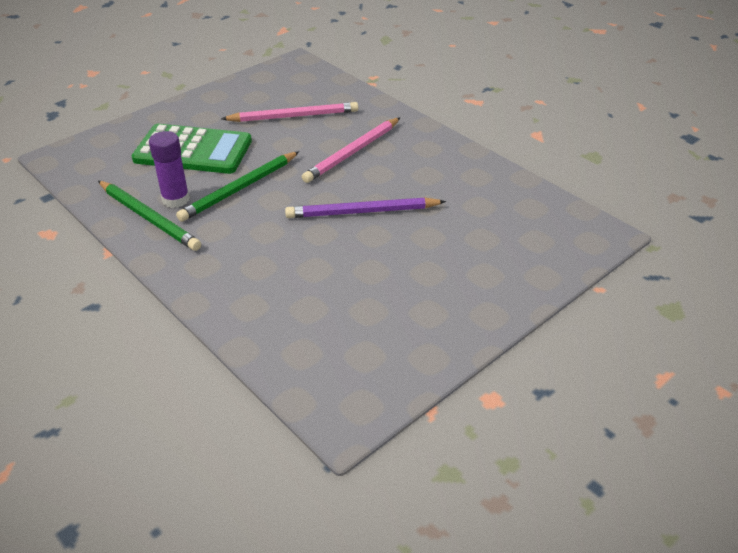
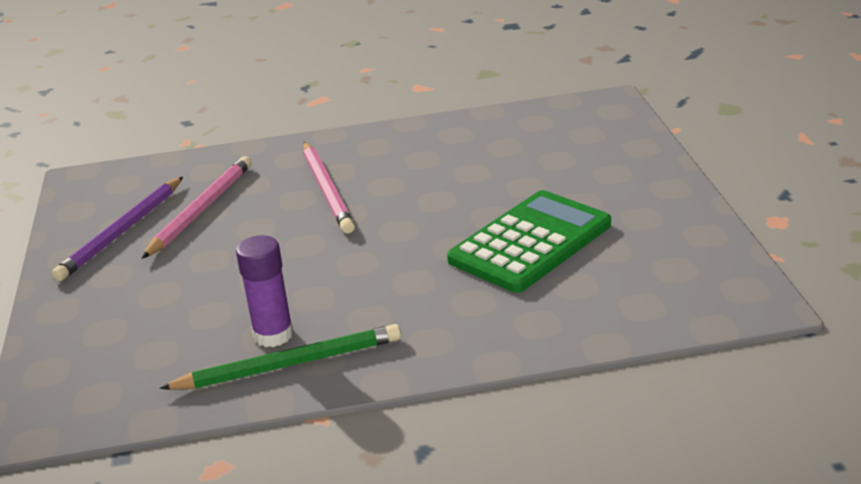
camera: 55 degrees left, 10 degrees down
green calculator [131,124,252,174] -> green calculator moved to [447,190,611,293]
green pencil [176,151,299,222] -> none
purple pencil [285,197,446,218] -> purple pencil moved to [51,177,183,281]

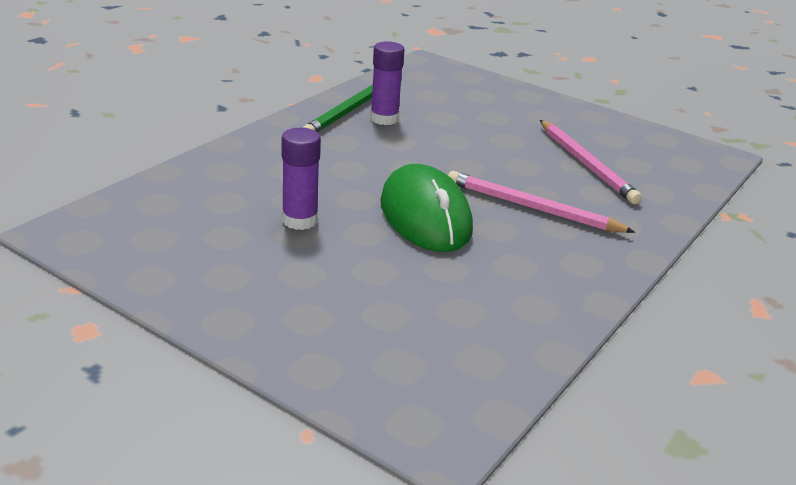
camera: 130 degrees right, 0 degrees up
purple pencil [51,177,183,281] -> none
green calculator [447,190,611,293] -> purple glue stick [282,128,321,230]
none -> green mouse [380,164,473,252]

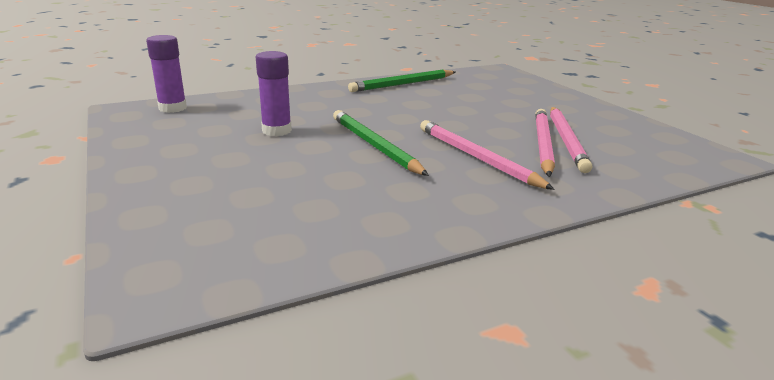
camera: 30 degrees right, 5 degrees down
purple glue stick [370,41,405,125] -> purple glue stick moved to [146,35,187,113]
green mouse [380,164,473,252] -> green pencil [333,110,429,176]
none -> pink pencil [535,109,555,177]

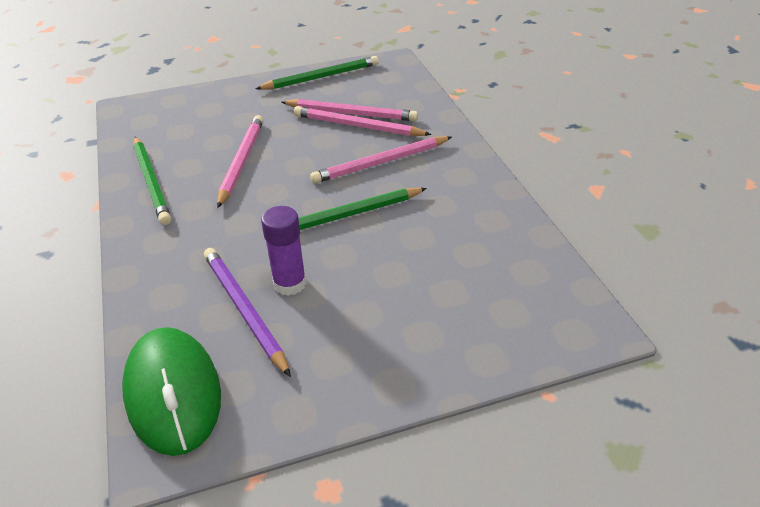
camera: 80 degrees left, 15 degrees up
purple glue stick [146,35,187,113] -> green mouse [122,327,221,456]
none -> purple pencil [204,248,291,377]
none -> pink pencil [217,115,264,208]
none -> green pencil [255,56,379,90]

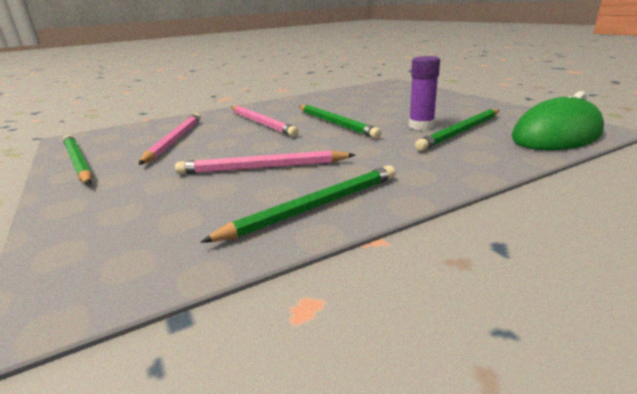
camera: 100 degrees left, 15 degrees down
purple pencil [204,248,291,377] -> green pencil [415,109,499,151]
pink pencil [294,106,431,136] -> none

